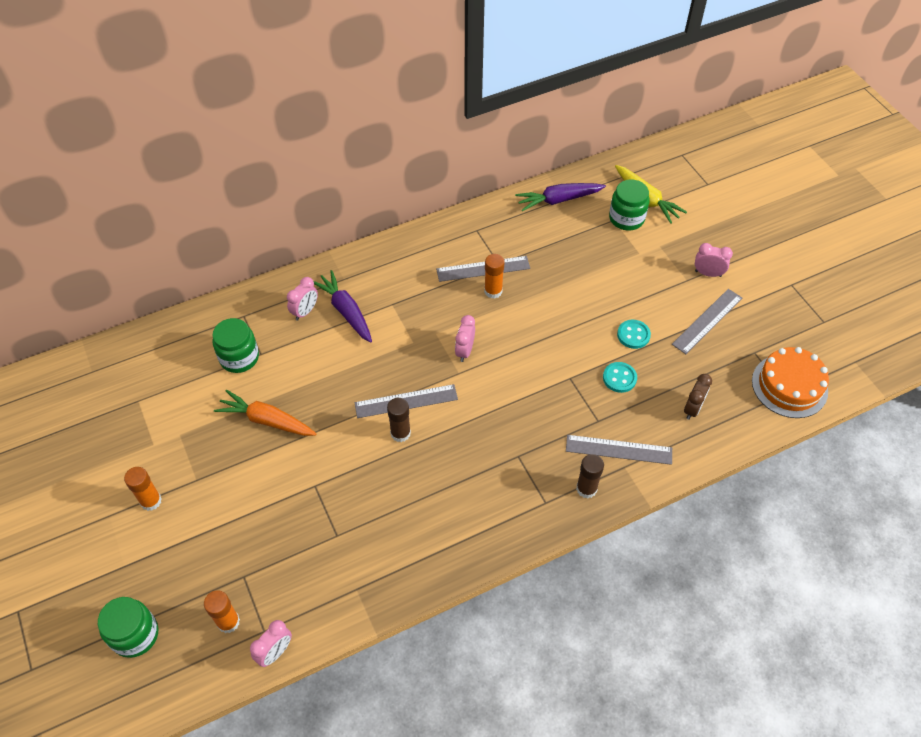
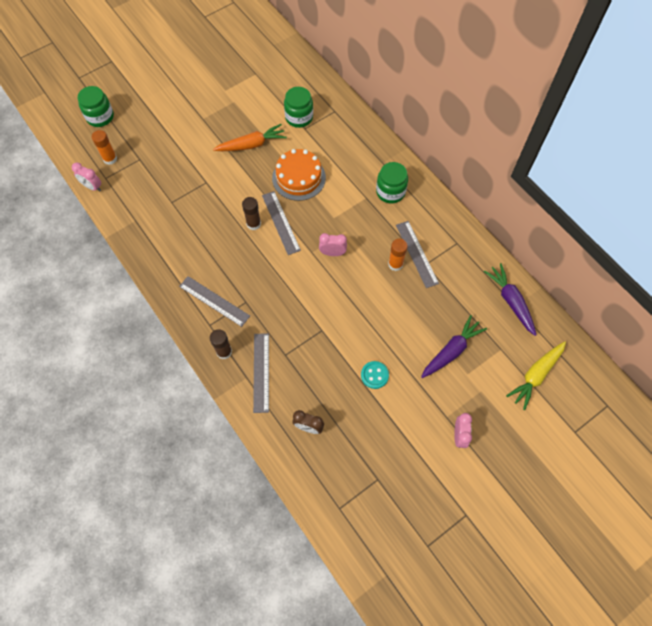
camera: 80 degrees right, 10 degrees up
orange glue stick [124,467,162,511] -> none
orange carrot [214,390,317,436] -> orange carrot turned 60 degrees clockwise [213,124,287,151]
pink clock [287,277,318,321] -> none
purple carrot [314,270,372,343] -> purple carrot moved to [421,315,487,378]
turquoise button [603,362,637,393] -> none
green jar [609,179,650,231] -> green jar moved to [376,162,408,203]
grey ruler [672,289,742,354] -> grey ruler moved to [179,276,250,327]
orange cake [752,347,829,418] -> orange cake moved to [272,149,326,201]

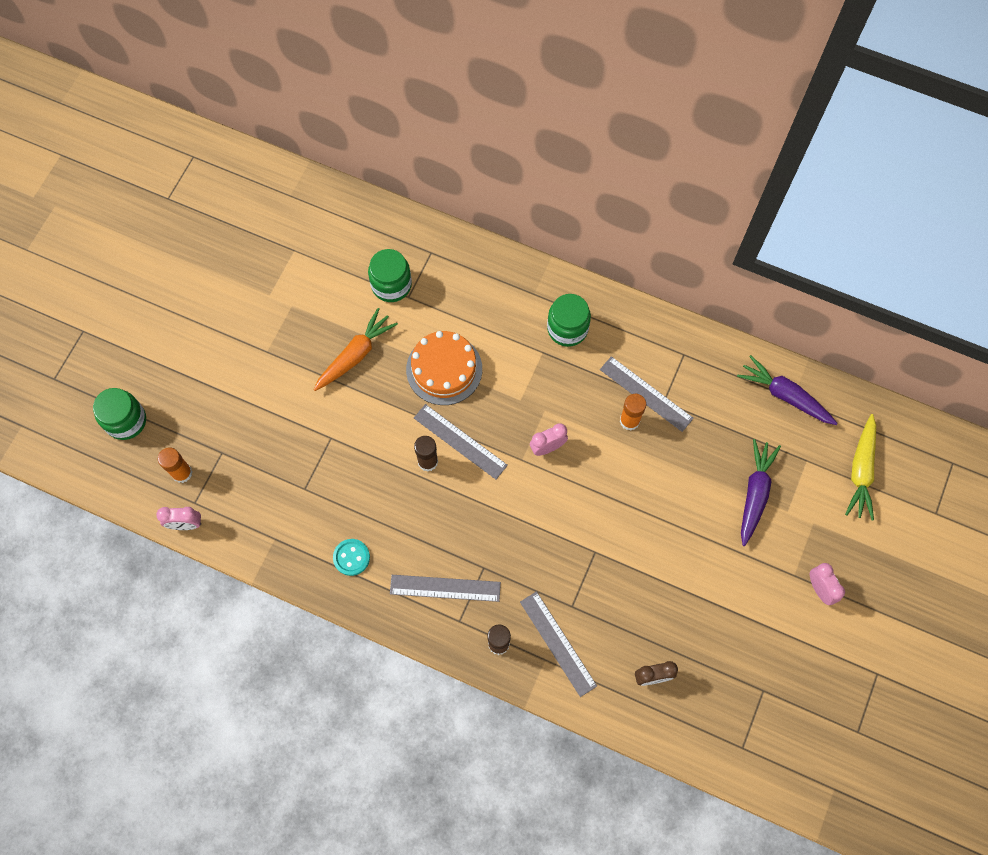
camera: 30 degrees left, 5 degrees up
turquoise button [361,361,389,389] -> turquoise button moved to [333,539,370,576]

